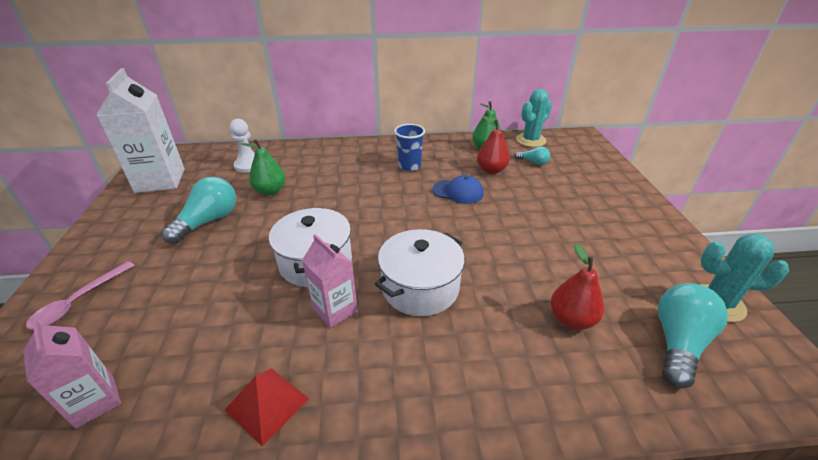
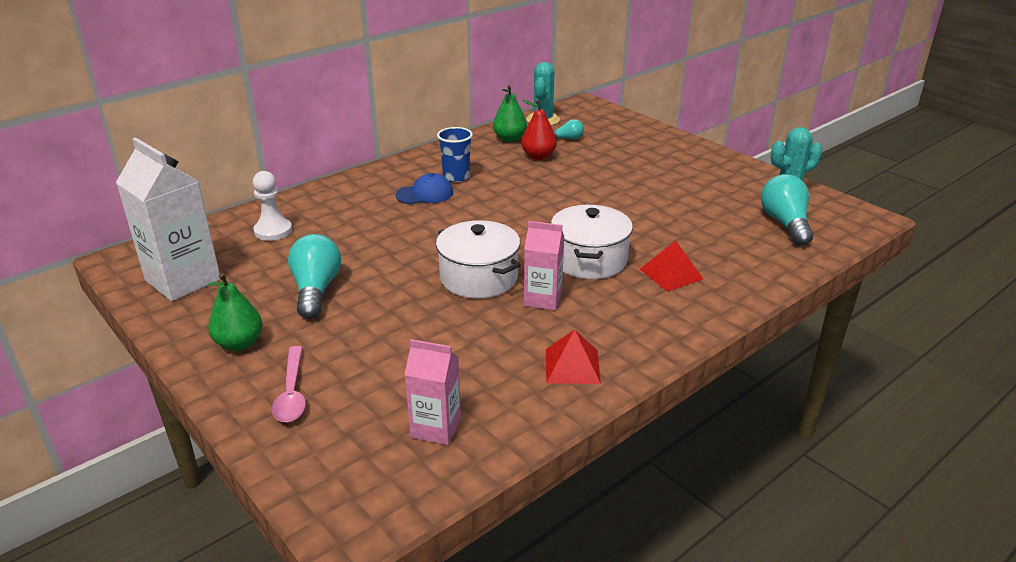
camera: 35 degrees left, 5 degrees down
green pear [241,139,285,195] -> green pear moved to [208,273,262,351]
blue cap [432,175,484,204] -> blue cap moved to [396,173,453,204]
red pear [551,243,604,330] -> none
none -> red pyramid [640,241,703,291]

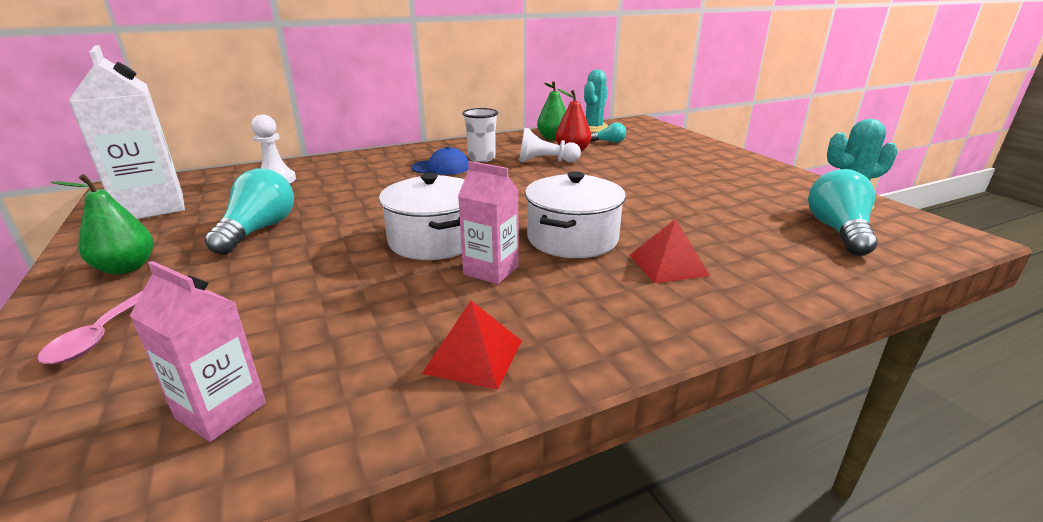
camera: 15 degrees right, 5 degrees down
blue cup [437,127,473,182] -> white cup [462,108,498,162]
none -> white pawn [519,128,581,163]

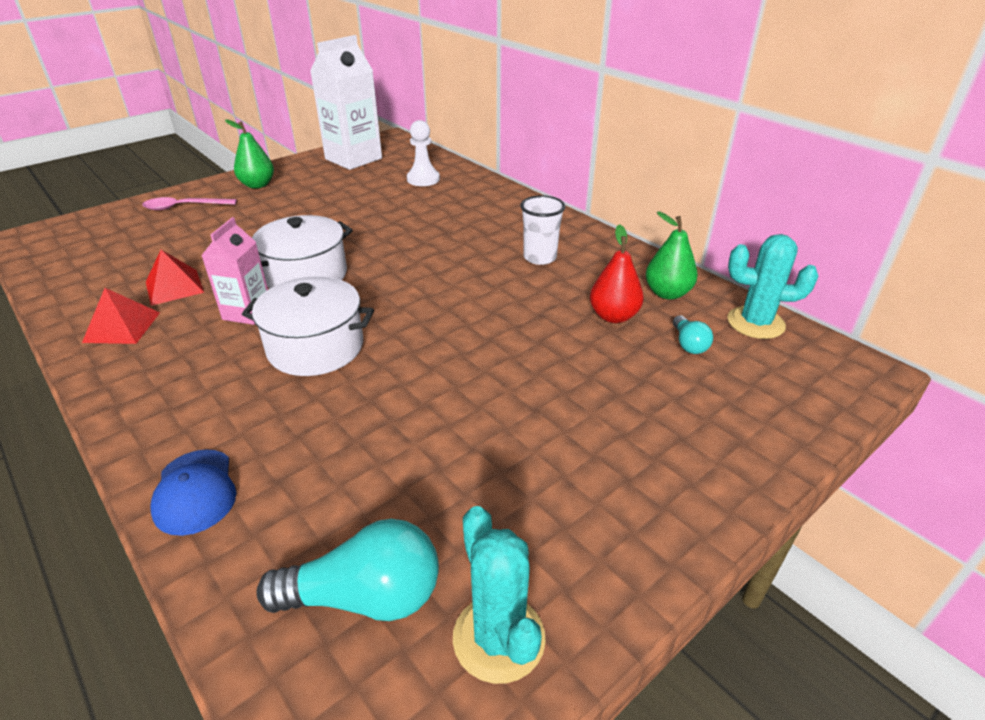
camera: 75 degrees right, 10 degrees up
pink carton [130,261,266,442] -> none
turquoise light bulb [205,168,294,255] -> none
blue cap [411,146,469,175] -> blue cap moved to [150,449,236,536]
white pawn [519,128,581,163] -> none
red pyramid [630,218,710,283] -> red pyramid moved to [146,250,204,306]

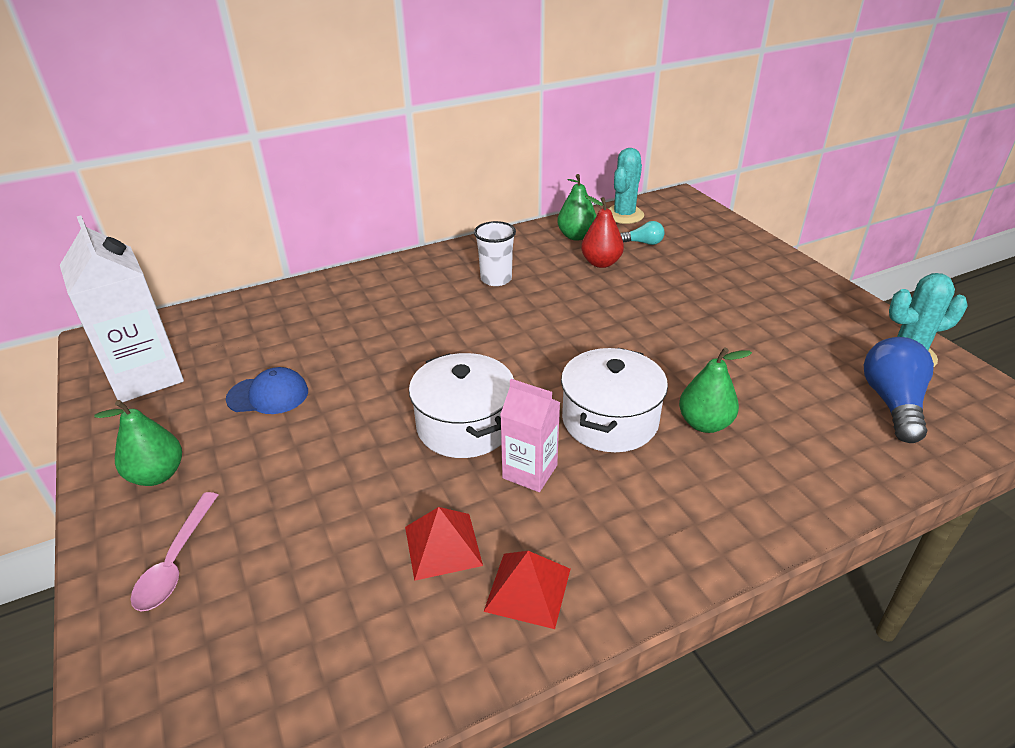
camera: 75 degrees left, 0 degrees up
blue cap [150,449,236,536] -> blue cap moved to [226,367,308,414]
turquoise light bulb [257,519,439,621] -> blue light bulb [864,337,934,443]
white pawn [407,120,440,186] -> none
none -> green pear [679,347,752,433]

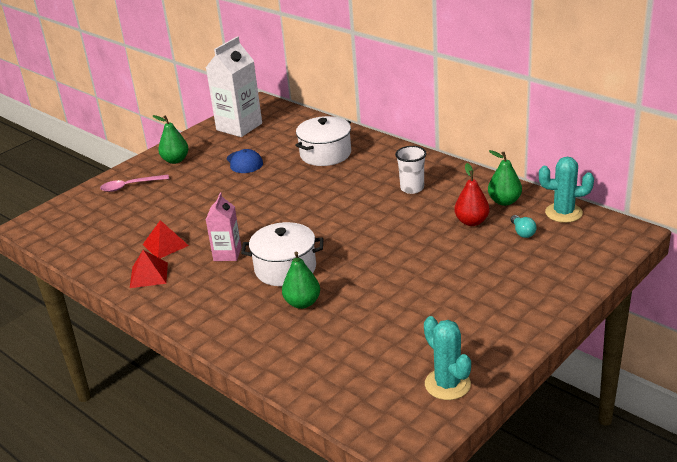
camera: 70 degrees right, 5 degrees down
white pot [409,353,514,458] -> white pot moved to [295,116,351,166]
blue light bulb [864,337,934,443] -> none

